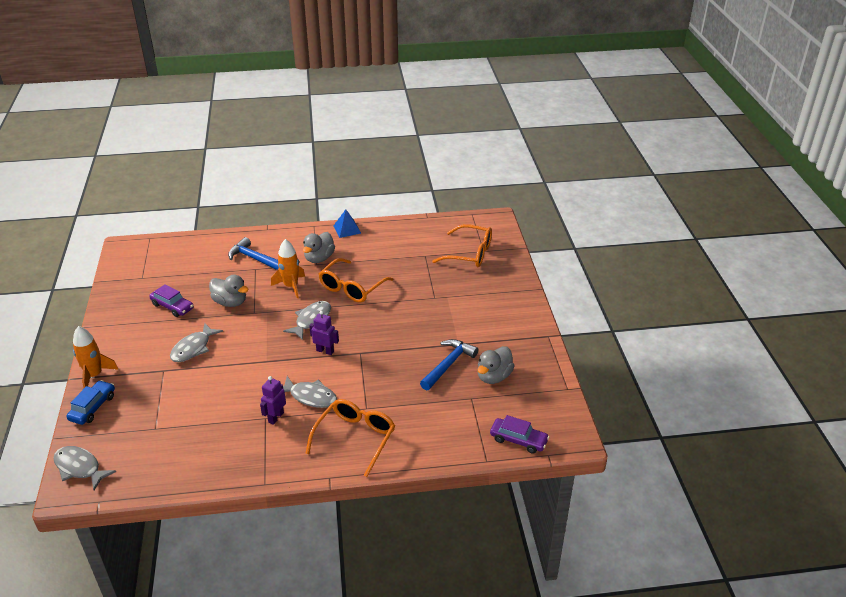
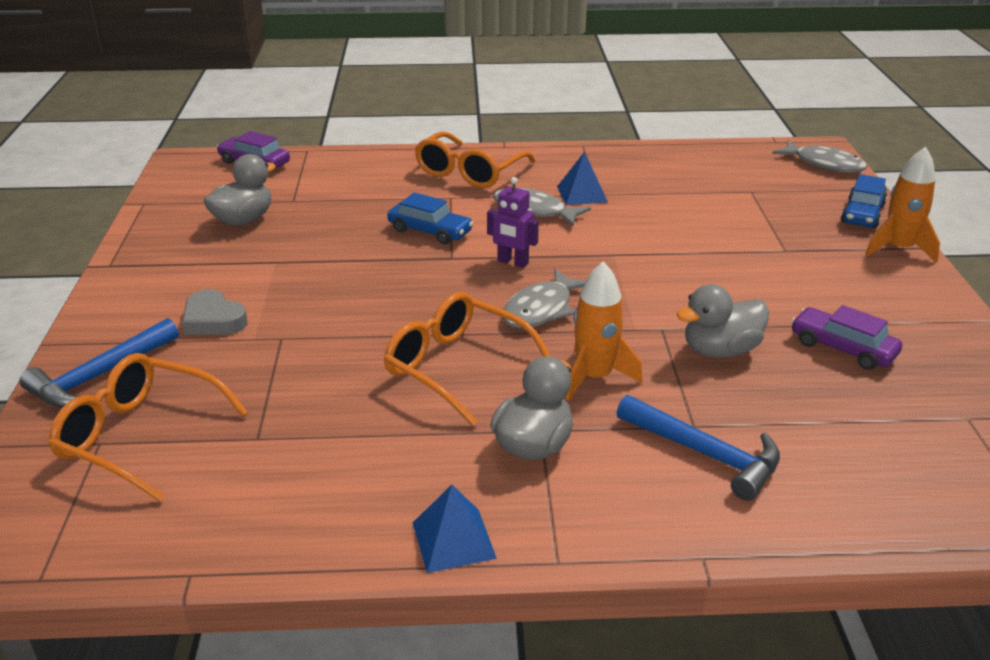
camera: 175 degrees left, 5 degrees down
grey fish [170,323,223,362] -> none
grey duck [209,275,249,307] -> grey duck turned 60 degrees counterclockwise [677,284,769,358]
purple robot [260,376,286,425] -> blue pyramid [557,152,608,205]
orange glasses [319,258,393,302] -> orange glasses turned 90 degrees counterclockwise [384,292,551,426]
blue hammer [420,339,478,391] -> blue hammer moved to [20,318,179,408]
none -> grey heart [182,289,248,335]
none -> blue car [387,193,473,245]

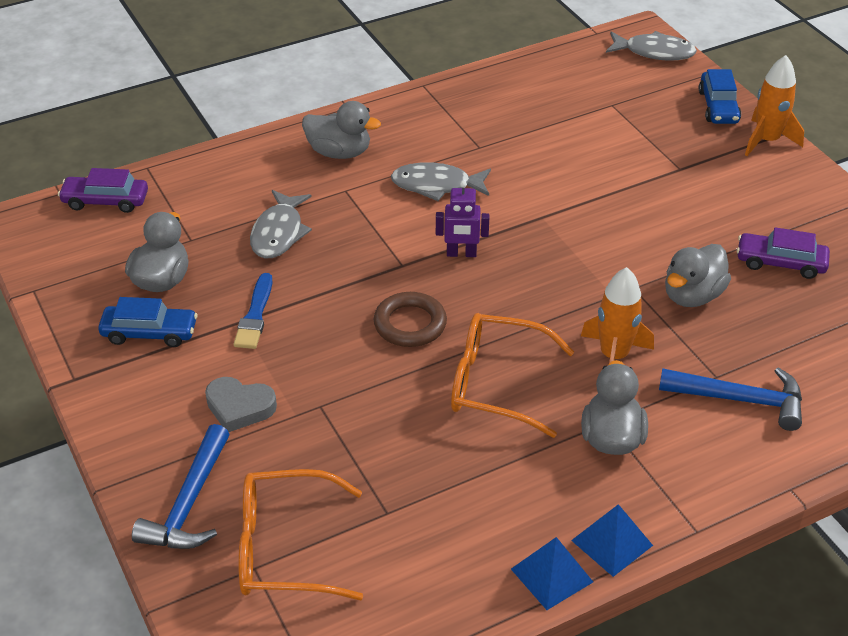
camera: 25 degrees left, 10 degrees up
blue car [387,193,473,245] -> blue car moved to [98,297,197,347]
orange glasses [415,131,536,188] -> grey duck [302,101,381,159]
grey fish [503,269,586,328] -> grey fish moved to [250,190,312,259]
blue pyramid [557,152,608,205] -> blue pyramid moved to [511,537,593,610]
none -> blue brush [234,273,273,349]
none -> brown ring [374,292,447,347]

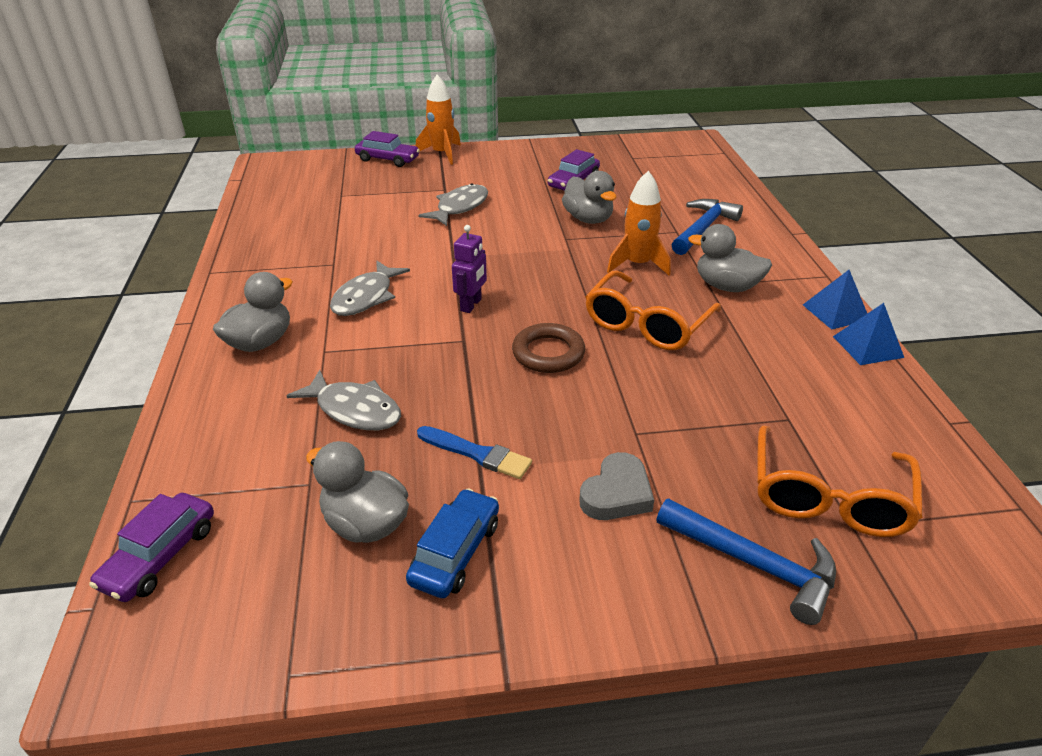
camera: 70 degrees left, 5 degrees down
grey fish [606,31,697,61] -> grey fish moved to [418,183,488,226]
blue car [699,69,741,124] -> purple car [355,131,420,167]

